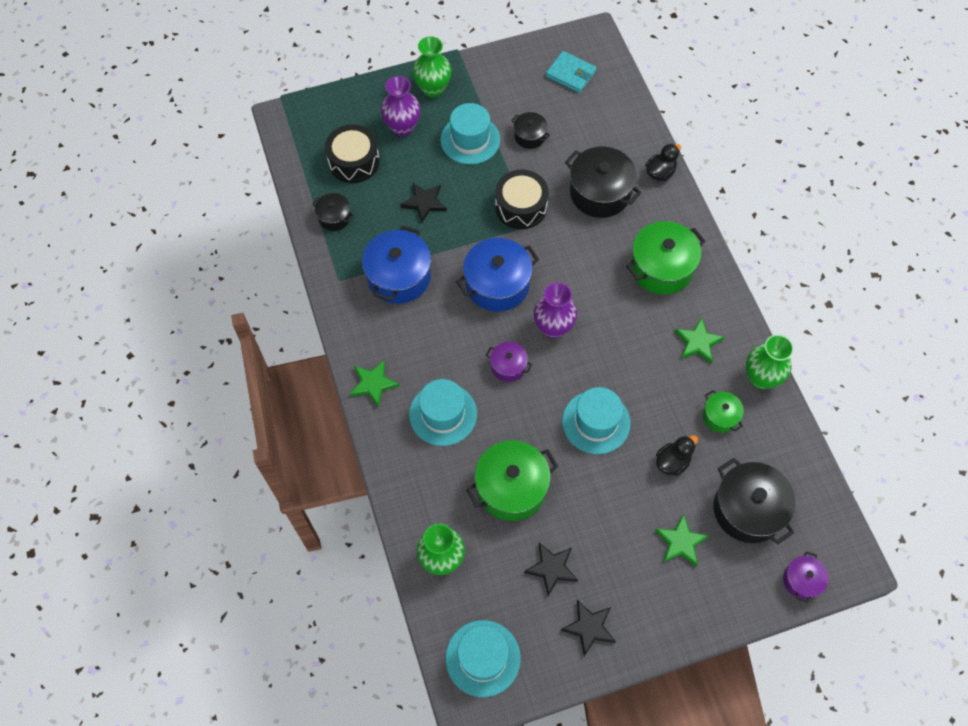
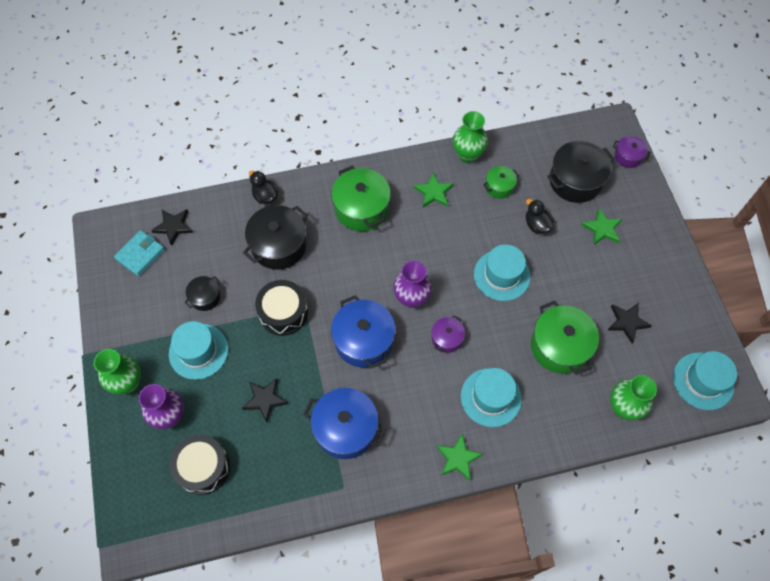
camera: 85 degrees left, 0 degrees up
black pot [312,193,353,231] -> none
black star [560,600,616,656] -> black star moved to [151,209,194,246]

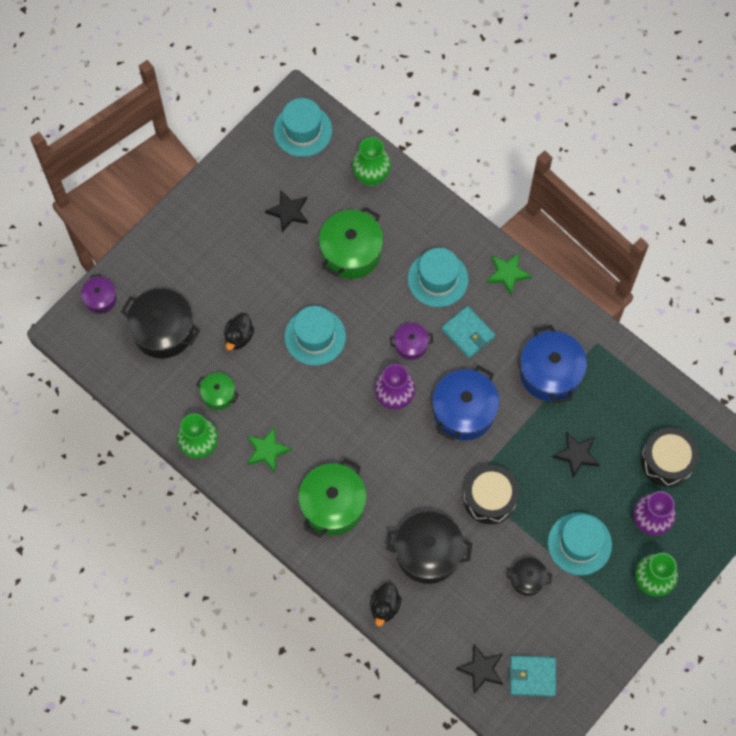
camera: 125 degrees left, 5 degrees up
green star [581,208,622,245] -> none
none -> turquoise wallet [441,306,495,358]

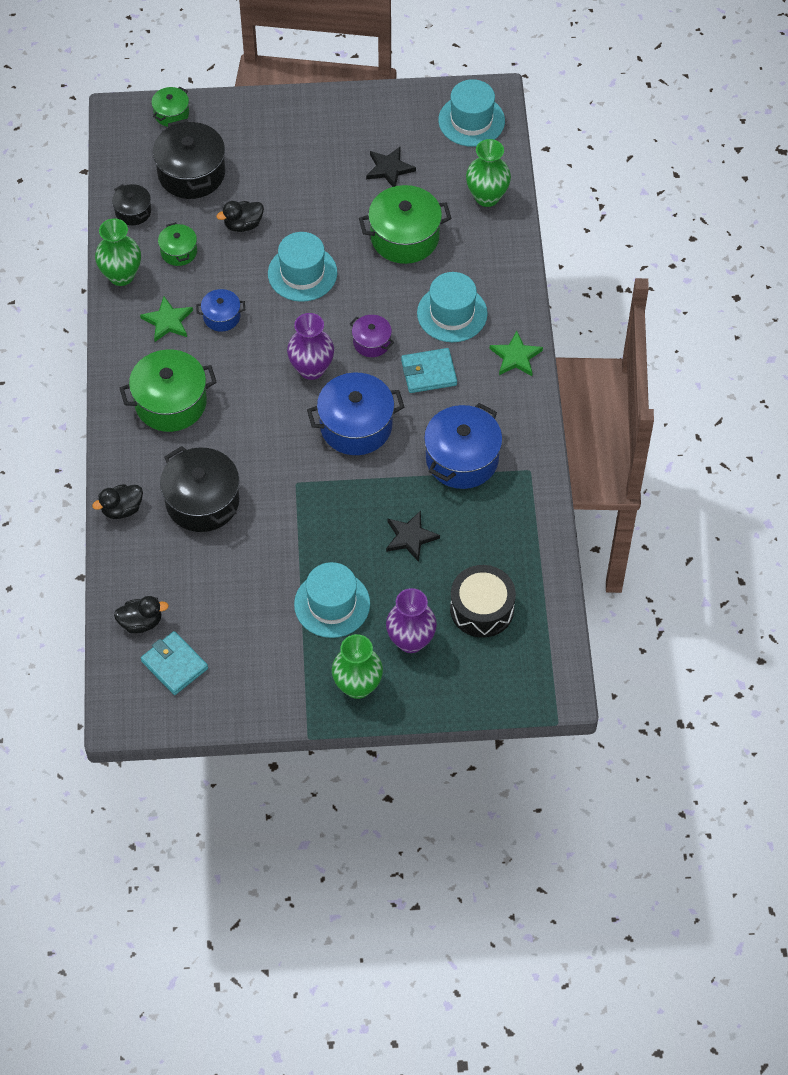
camera: 45 degrees right, 10 degrees down
purple pot [81,274,117,314] -> green pot [151,87,189,127]
turquoise wallet [441,306,495,358] -> turquoise wallet turned 75 degrees clockwise [401,348,457,393]
black star [456,645,503,694] -> black duck [114,596,169,633]
black drum [463,465,519,524] -> none
black pot [506,557,552,596] -> black pot moved to [112,184,151,225]
none -> blue pot [196,289,245,332]

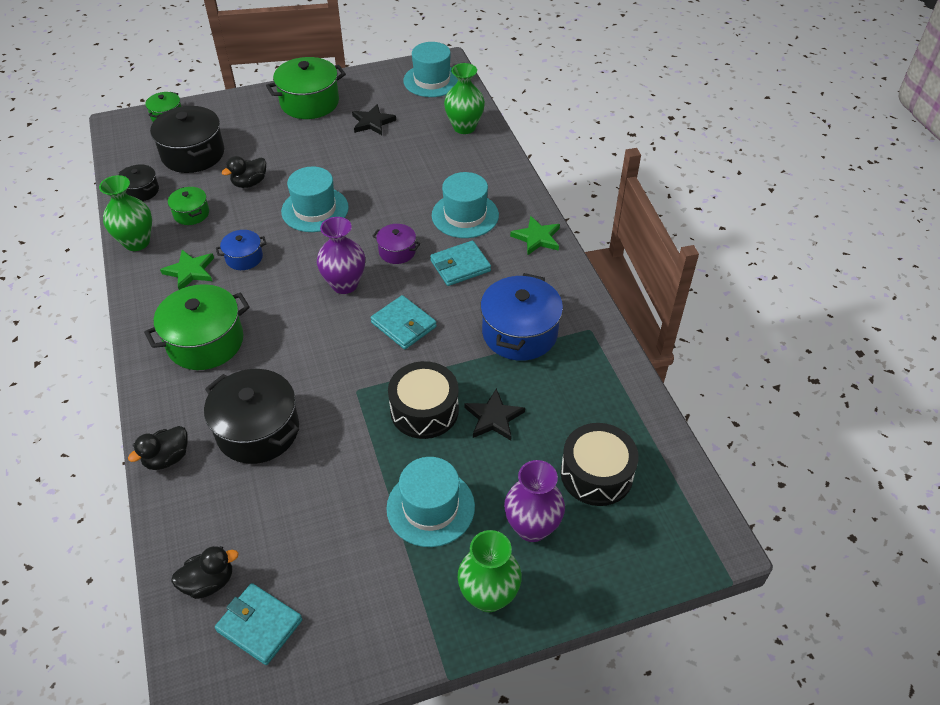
camera: 15 degrees left, 10 degrees down
blue pot [307,373,404,455] -> turquoise wallet [371,295,437,349]
green pot [359,185,451,264] -> green pot moved to [266,57,346,119]
none -> black drum [388,361,459,439]

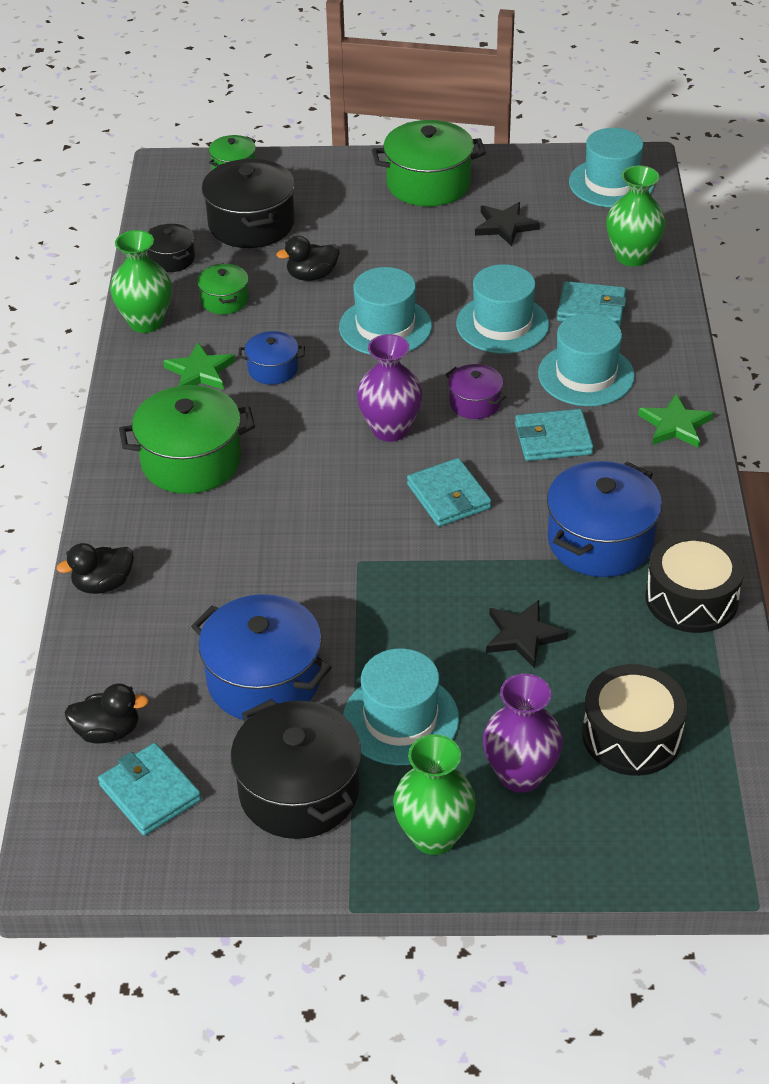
camera: 20 degrees right, 5 degrees down
black pot [204,369,299,464] -> black pot moved to [231,699,361,839]
black drum [388,361,459,439] -> black drum moved to [645,531,745,633]
none -> blue pot [191,594,332,720]
none -> turquoise hat [456,264,550,354]
none -> turquoise wallet [557,281,627,327]

